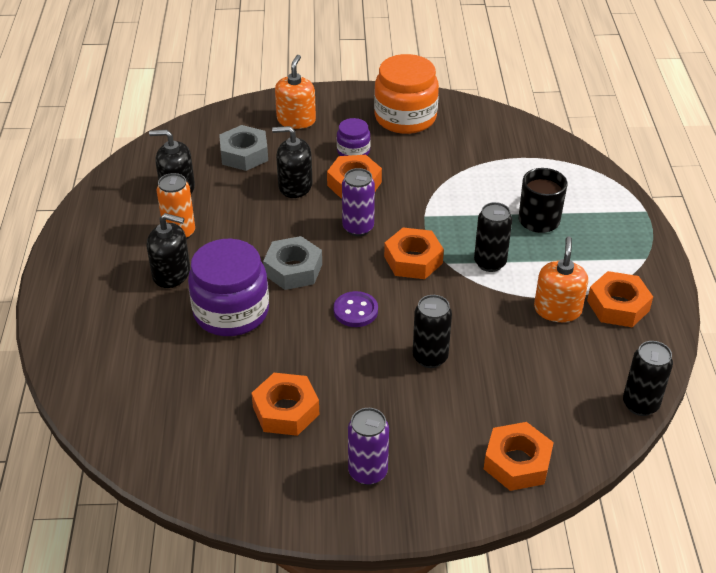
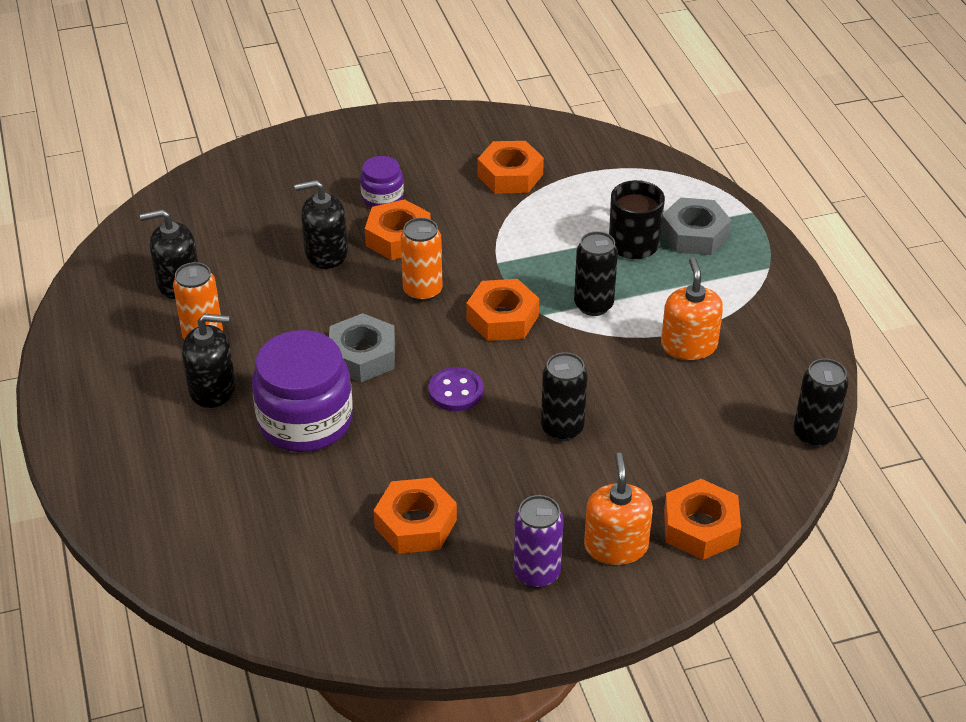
camera: 15 degrees left, 0 degrees up
grey nut [219,125,268,171] -> grey nut moved to [661,197,731,255]
orange soap dispenser [275,55,316,129] -> orange soap dispenser moved to [584,453,653,565]
purple can [342,168,375,236] -> orange can [401,218,442,302]
orange jar [374,54,439,134] -> none
orange nut [587,271,653,327] -> orange nut moved to [477,141,544,193]

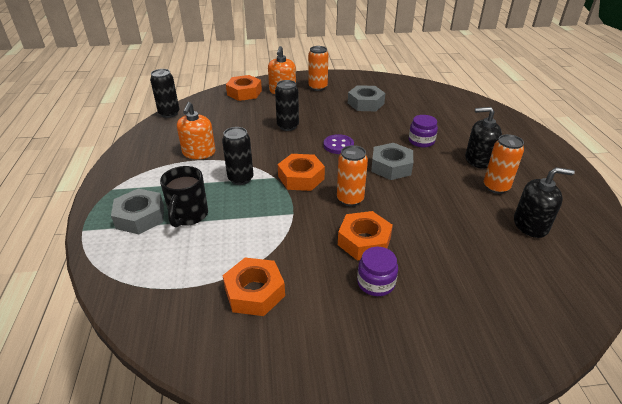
camera: 170 degrees left, 5 degrees down
purple jar [252,330,353,452] -> purple jar [409,115,438,148], size x0.51
black soap dispenser [294,180,348,269] -> none
orange nut [374,478,457,554] -> grey nut [348,85,385,111]
purple can [514,495,564,588] -> orange can [308,46,328,91]

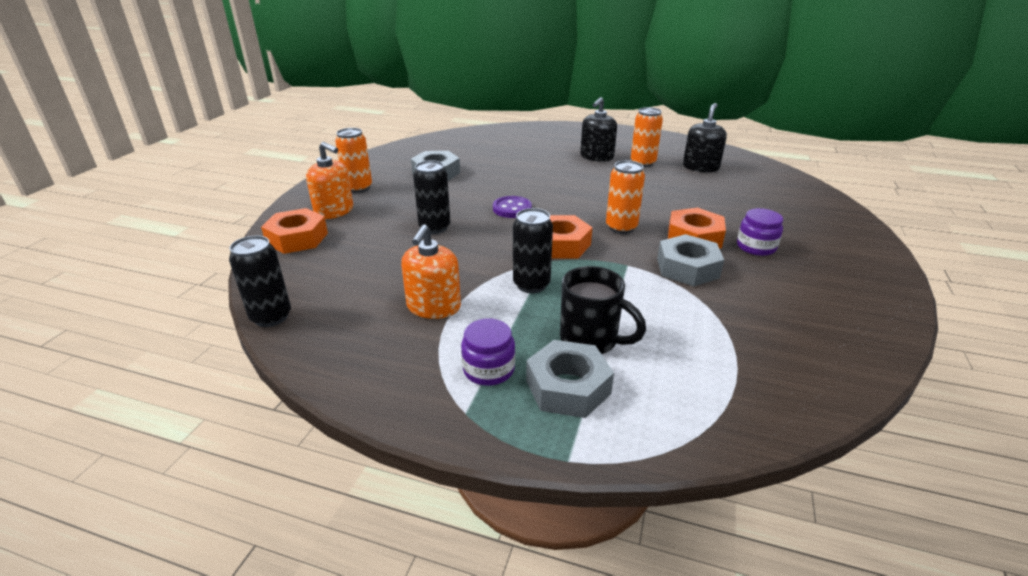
camera: 65 degrees left, 5 degrees down
orange soap dispenser [177,102,216,159] -> orange soap dispenser turned 75 degrees clockwise [401,224,461,319]
orange nut [223,258,285,316] -> none
grey nut [371,143,413,180] -> grey nut moved to [657,234,724,286]
purple jar [409,115,438,148] -> purple jar moved to [461,319,515,386]

